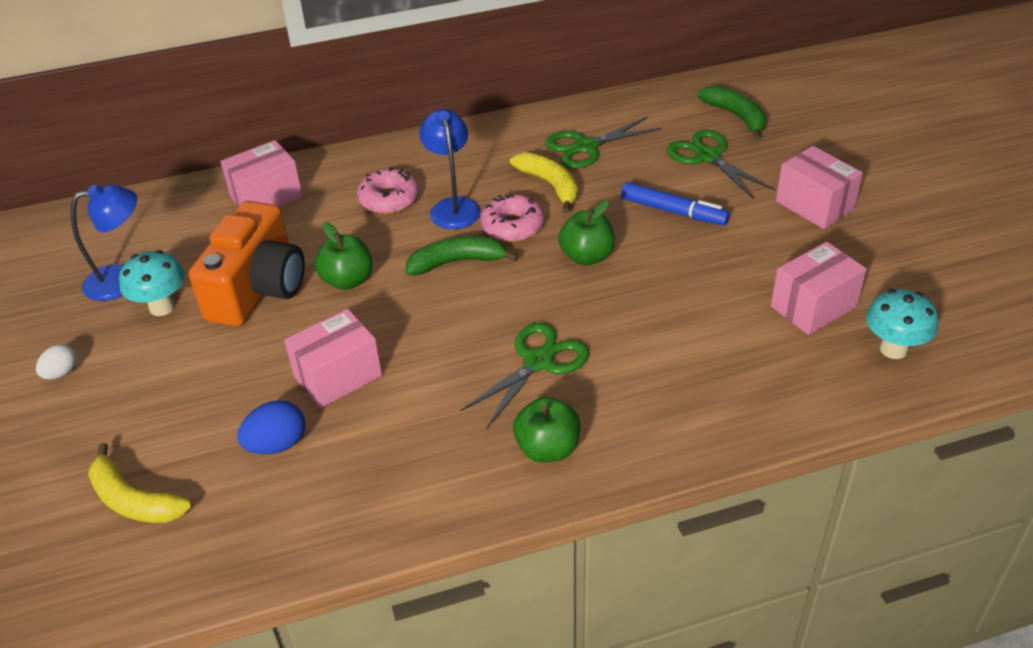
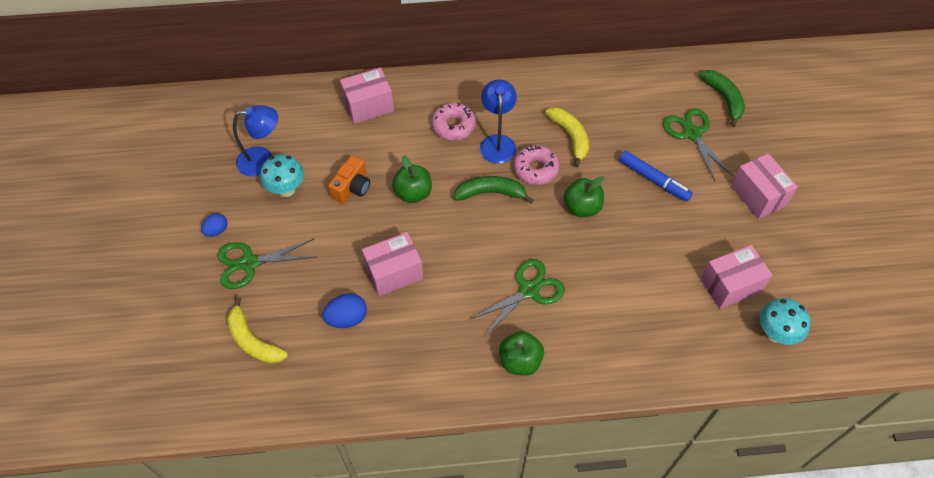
camera: 10 degrees right, 15 degrees up
white egg [36,344,77,379] -> blue egg [201,213,227,237]
orange camera [189,201,305,327] -> orange camera [328,155,370,204], size x0.54
green scissors [545,117,661,169] -> green scissors moved to [217,239,315,289]

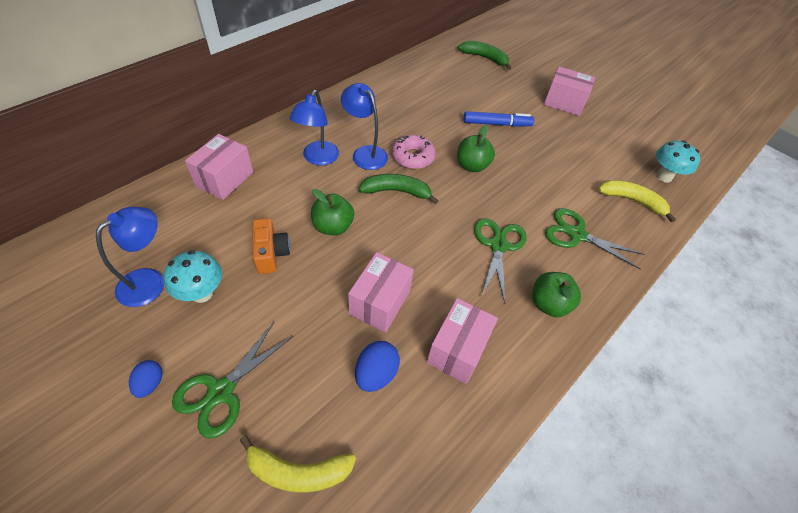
camera: 45 degrees left, 5 degrees down
pink donut [432,103,476,141] -> blue lamp [289,90,339,165]
green banana [454,176,534,203] -> green banana turned 45 degrees clockwise [359,174,438,204]
yellow banana [545,107,589,167] -> yellow banana moved to [598,180,676,223]
green scissors [663,108,733,181] -> green scissors moved to [545,208,645,270]
pink box [700,245,773,309] -> pink box moved to [426,298,498,384]

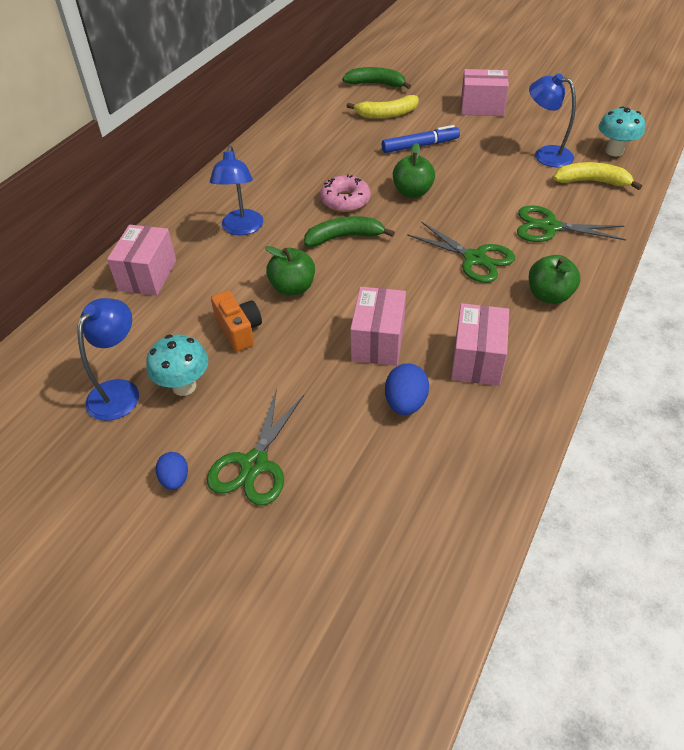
camera: 10 degrees left, 5 degrees down
yellow banana [239,435,356,493] -> yellow banana moved to [347,95,419,119]
blue lamp [341,83,388,170] -> blue lamp moved to [529,73,576,167]
green scissors [474,218,527,303] -> green scissors turned 135 degrees clockwise [407,221,515,283]

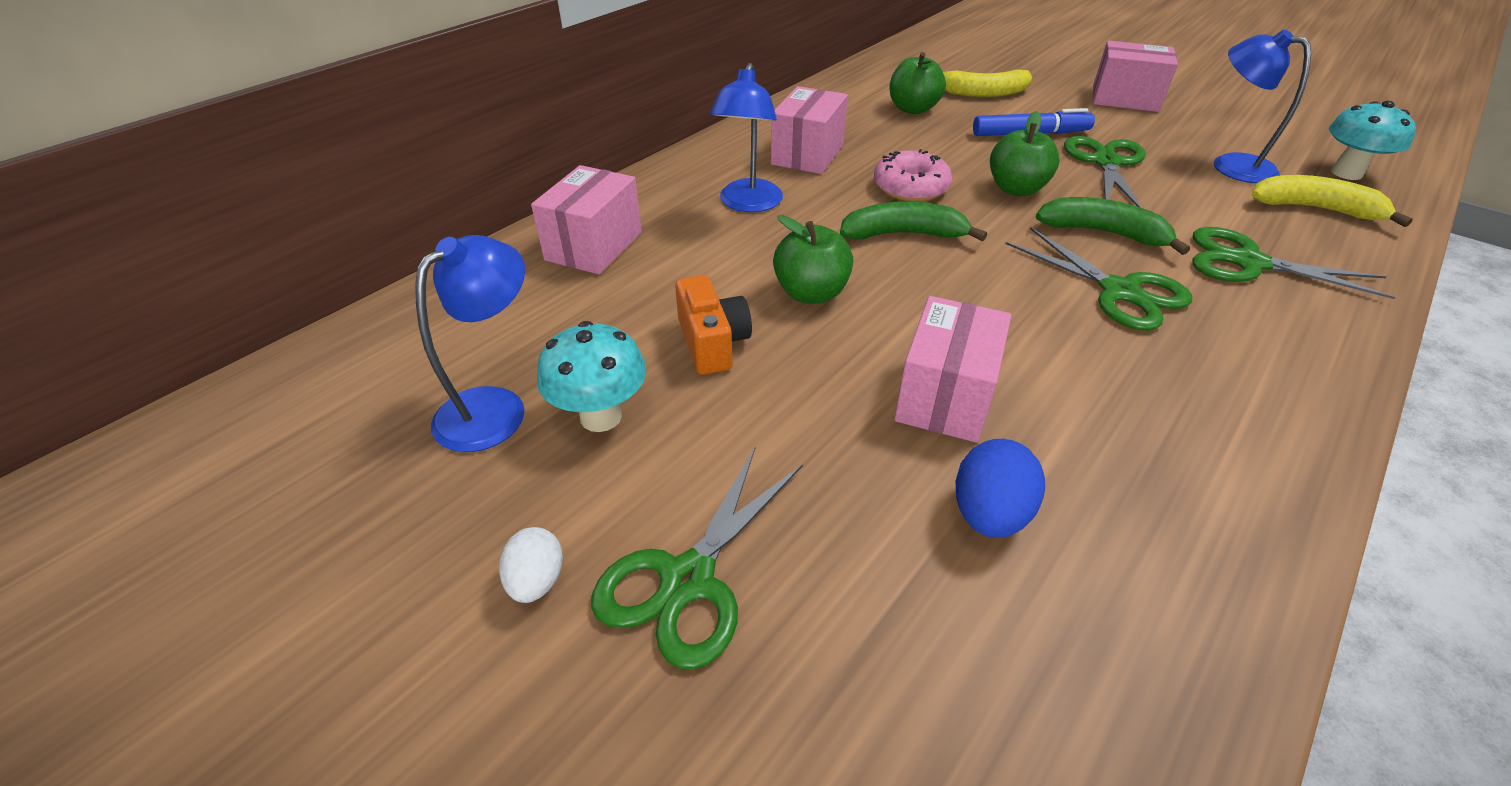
camera: 10 degrees right, 5 degrees down
blue egg [156,452,188,490] -> white egg [499,527,563,603]
green banana [342,67,411,89] -> green banana moved to [1036,197,1190,255]
pink box [451,303,509,386] -> pink box moved to [771,86,848,174]
green apple [529,255,581,304] -> green apple moved to [890,52,946,114]
none -> green scissors [1064,136,1145,208]

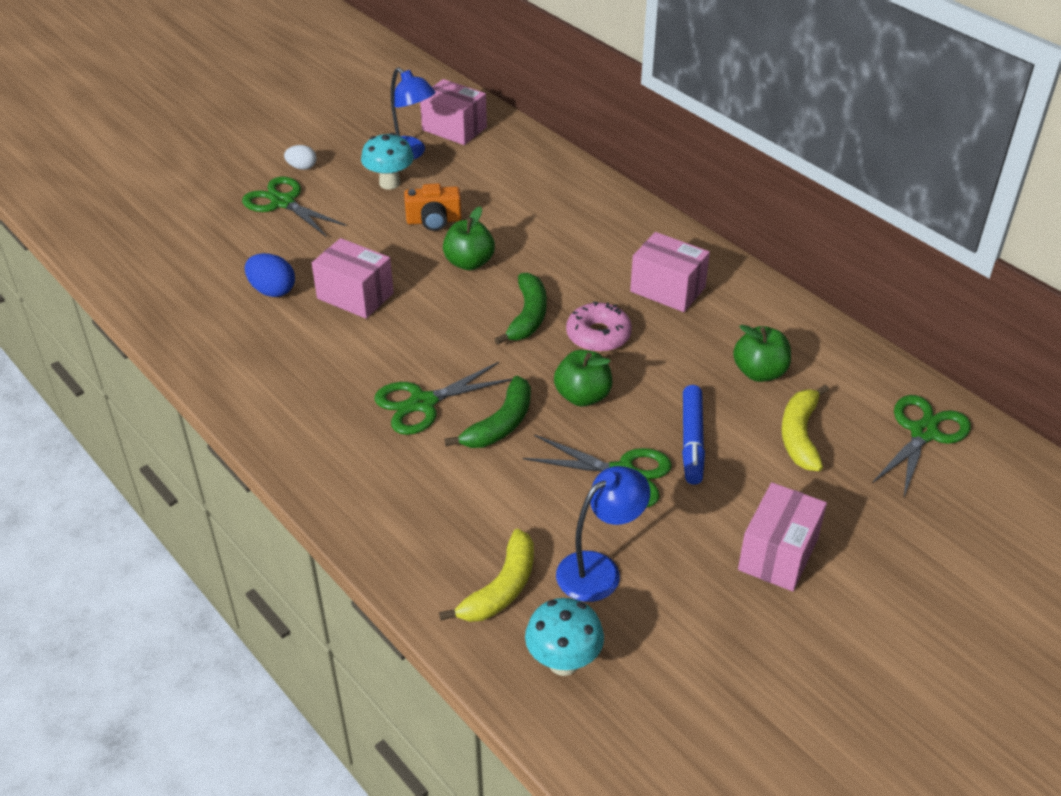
camera: 100 degrees right, 0 degrees up
pink box [531,165,642,275] -> pink box moved to [420,79,487,145]
blue lamp [710,63,783,212] -> none
green scissors [1192,227,1395,299] -> green scissors moved to [872,395,971,496]

